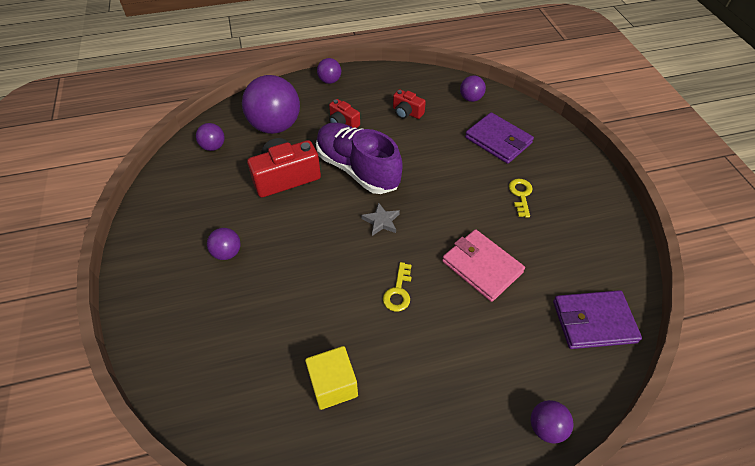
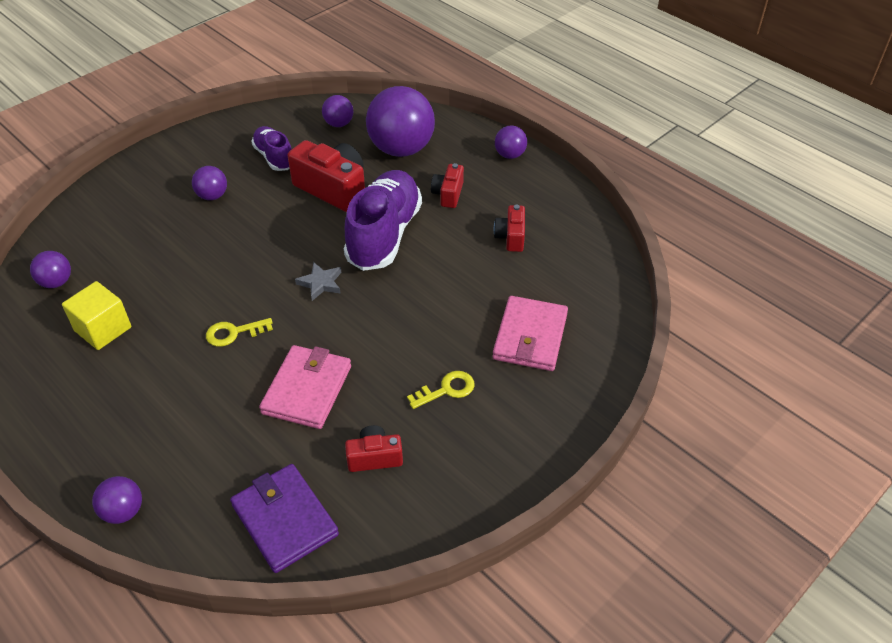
camera: 60 degrees right, 5 degrees down
purple ball [460,75,486,102] -> purple ball moved to [30,251,71,288]
purple wallet [465,112,534,164] -> pink wallet [493,296,568,371]
none -> purple shoe [251,126,291,171]
none -> red camera [345,425,403,472]

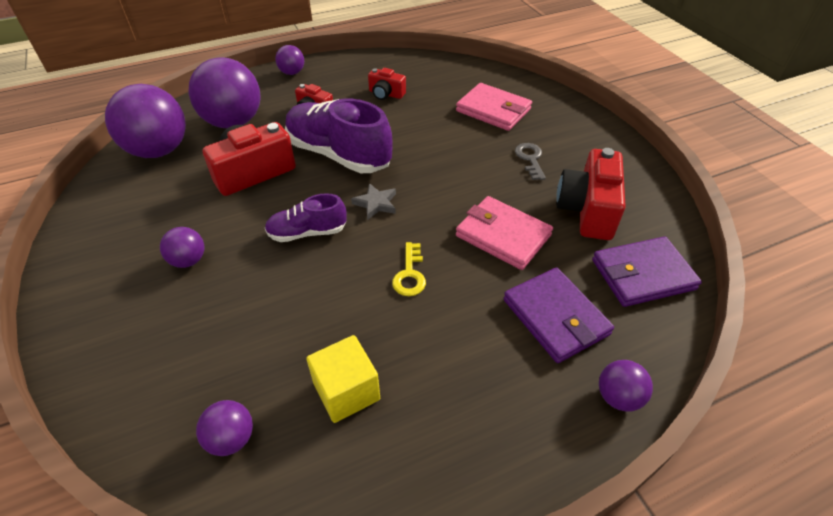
camera: 70 degrees left, 0 degrees up
purple shoe [251,126,291,171] -> purple shoe moved to [265,193,347,242]
purple ball [322,95,353,127] -> purple ball [105,84,186,158], size x2.10
red camera [345,425,403,472] -> red camera [556,148,626,240], size x1.84
yellow key [407,371,475,409] -> grey key [515,143,546,180]
none -> purple wallet [503,267,614,363]

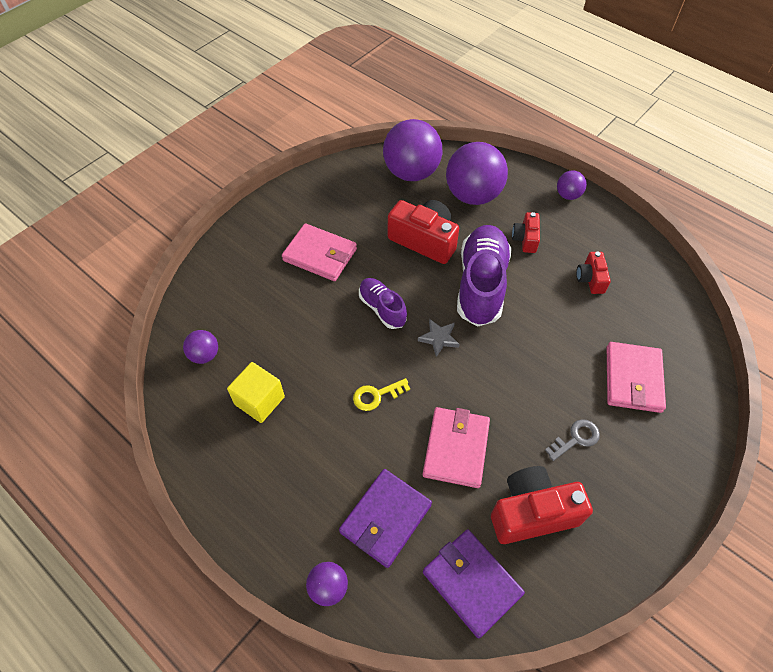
camera: 65 degrees right, 10 degrees up
purple ball [160,227,205,268] -> pink wallet [282,223,357,281]

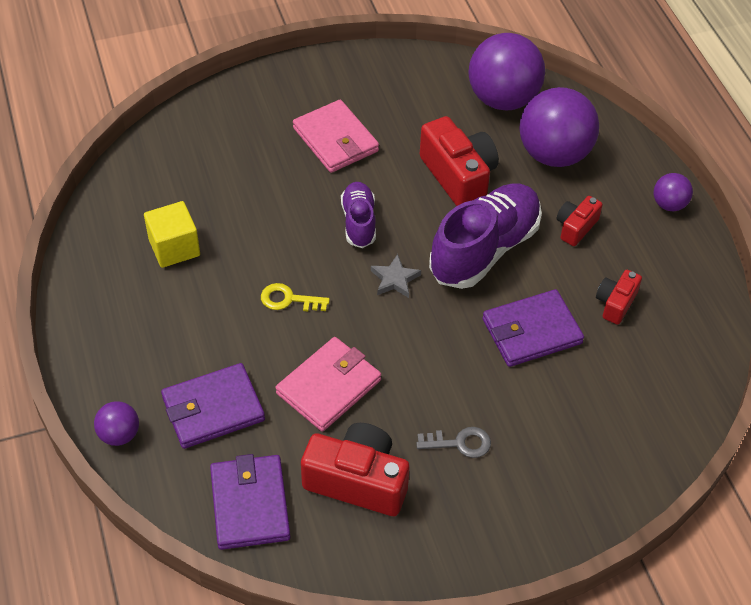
camera: 30 degrees right, 5 degrees down
purple ball [183,330,218,364] -> none
pink wallet [607,342,666,413] -> none
none -> purple wallet [482,289,584,367]

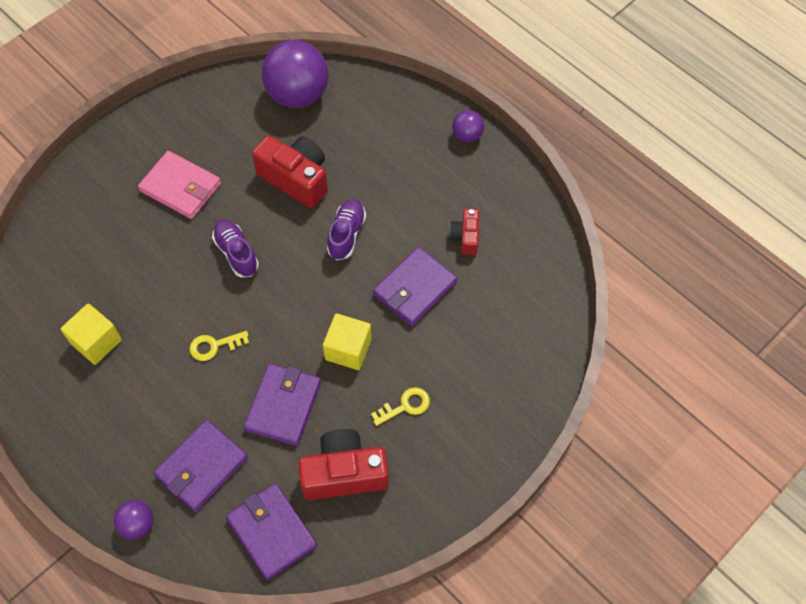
camera: 25 degrees left, 10 degrees up
pink wallet [276,337,381,432] -> purple wallet [244,363,321,446]
grey star [371,254,421,298] -> none
grey key [416,427,491,458] -> yellow key [371,387,430,426]
purple shoe [429,183,542,289] -> purple shoe [327,199,366,260], size x0.55
purple ball [519,87,599,167] -> none
red camera [557,196,603,246] -> none
none -> yellow cube [323,313,372,370]

